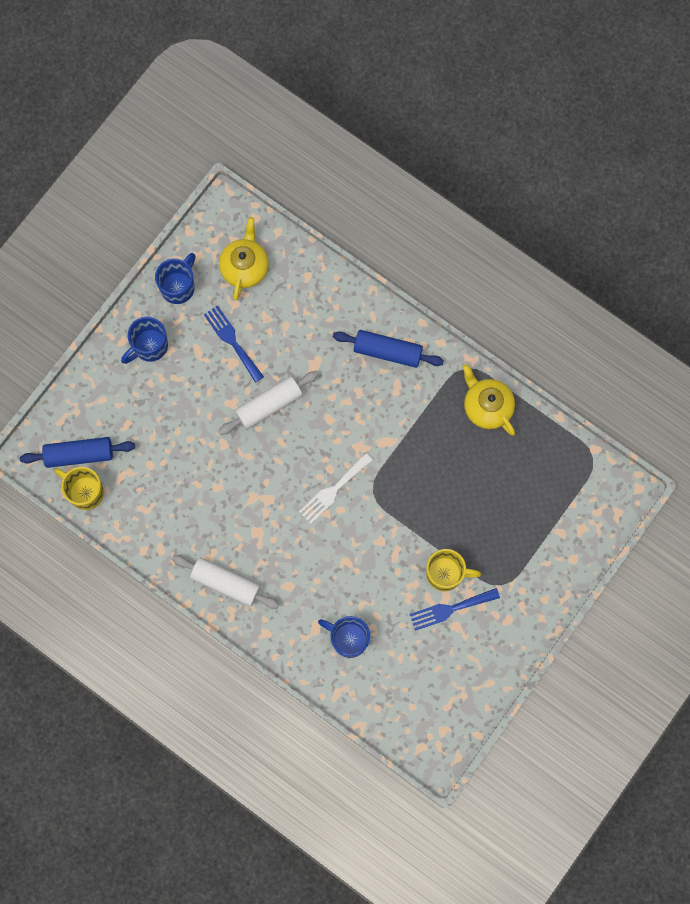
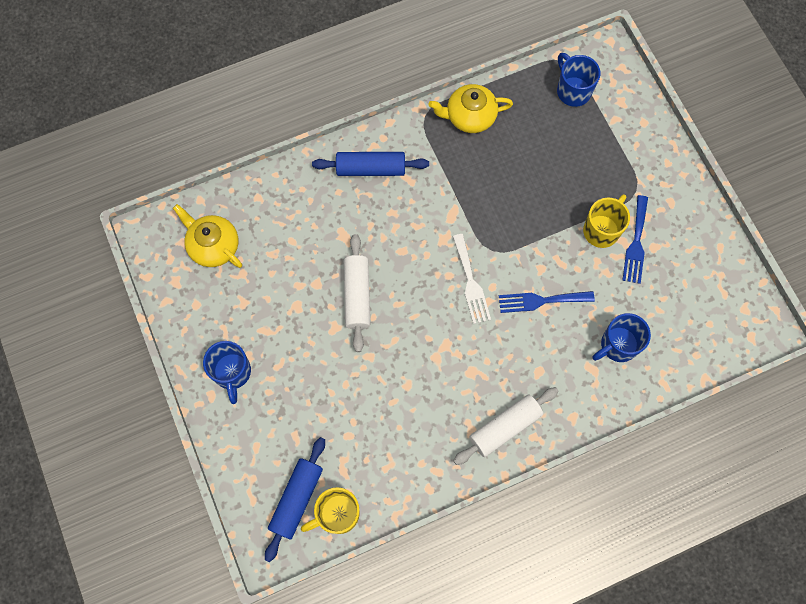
camera: 60 degrees left, 5 degrees down
blue mug [155,253,196,304] -> blue mug moved to [557,53,600,107]
blue fork [204,305,264,383] -> blue fork moved to [499,291,595,313]
blue rolling pin [333,330,444,368] -> blue rolling pin turned 45 degrees clockwise [312,152,429,176]

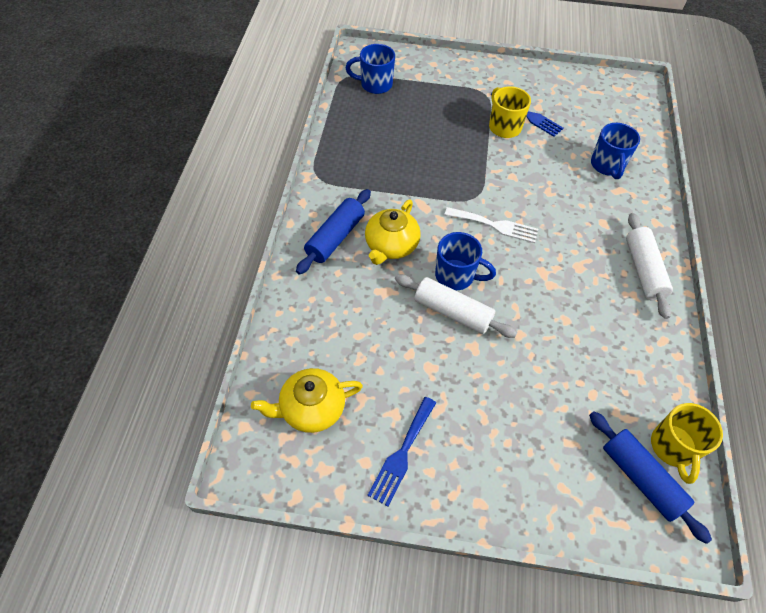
camera: 60 degrees left, 15 degrees down
blue mug [203,341,251,404] -> blue mug moved to [435,232,496,290]
yellow teapot [428,84,513,133] -> yellow teapot moved to [365,199,421,265]
blue fork [499,291,595,313] -> blue fork moved to [367,397,436,506]

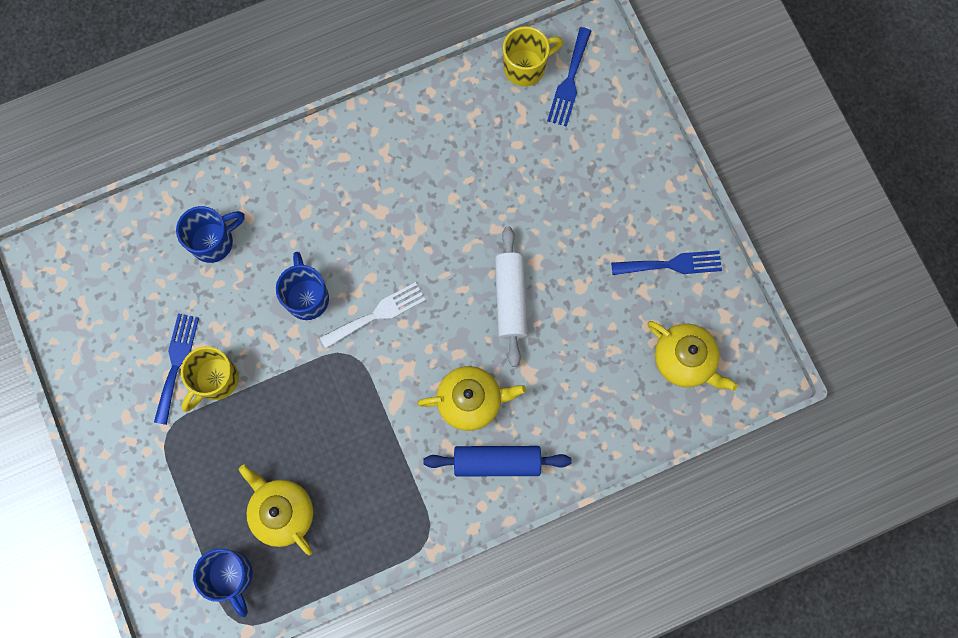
camera: 120 degrees left, 20 degrees up
blue mug [435,232,496,290] -> blue mug moved to [276,252,329,320]
white fork [444,207,538,243] -> white fork turned 75 degrees clockwise [320,282,425,349]
blue rolling pin [589,411,712,544] -> blue fork [547,27,591,127]
white rolling pin [626,213,673,319] -> none
none -> yellow teapot [239,465,313,555]

